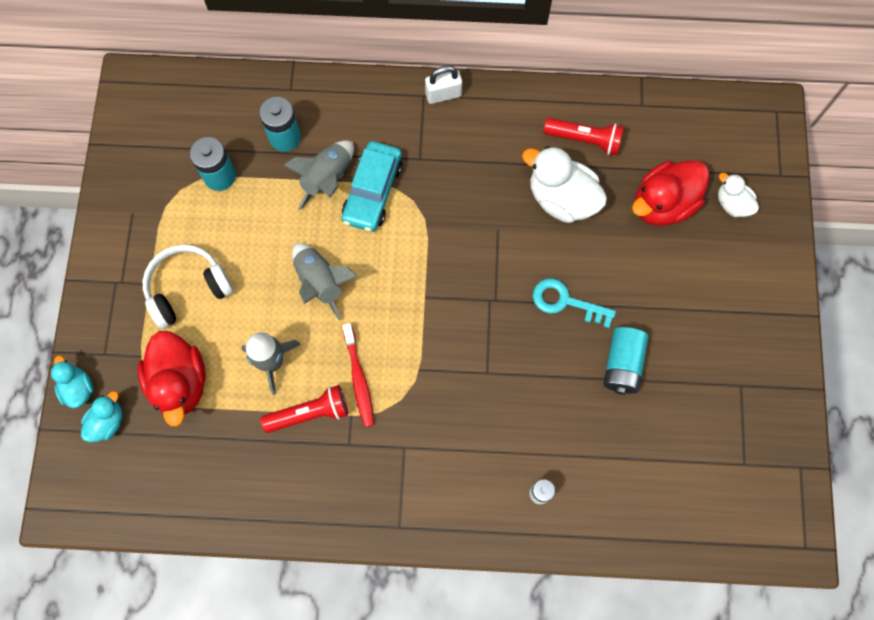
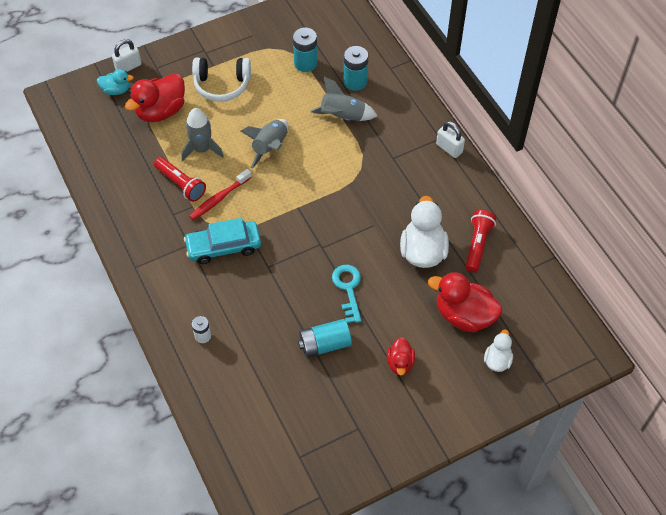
camera: 60 degrees right, 15 degrees down
turquoise duck [51,355,93,408] -> white padlock [112,39,142,72]
white headphones [143,244,233,329] -> white headphones turned 150 degrees clockwise [192,58,251,102]
turquoise car [342,141,402,232] -> turquoise car moved to [184,218,261,264]
red flashlight [543,118,624,155] -> red flashlight turned 150 degrees counterclockwise [465,210,496,272]
none -> red duck [387,337,415,375]

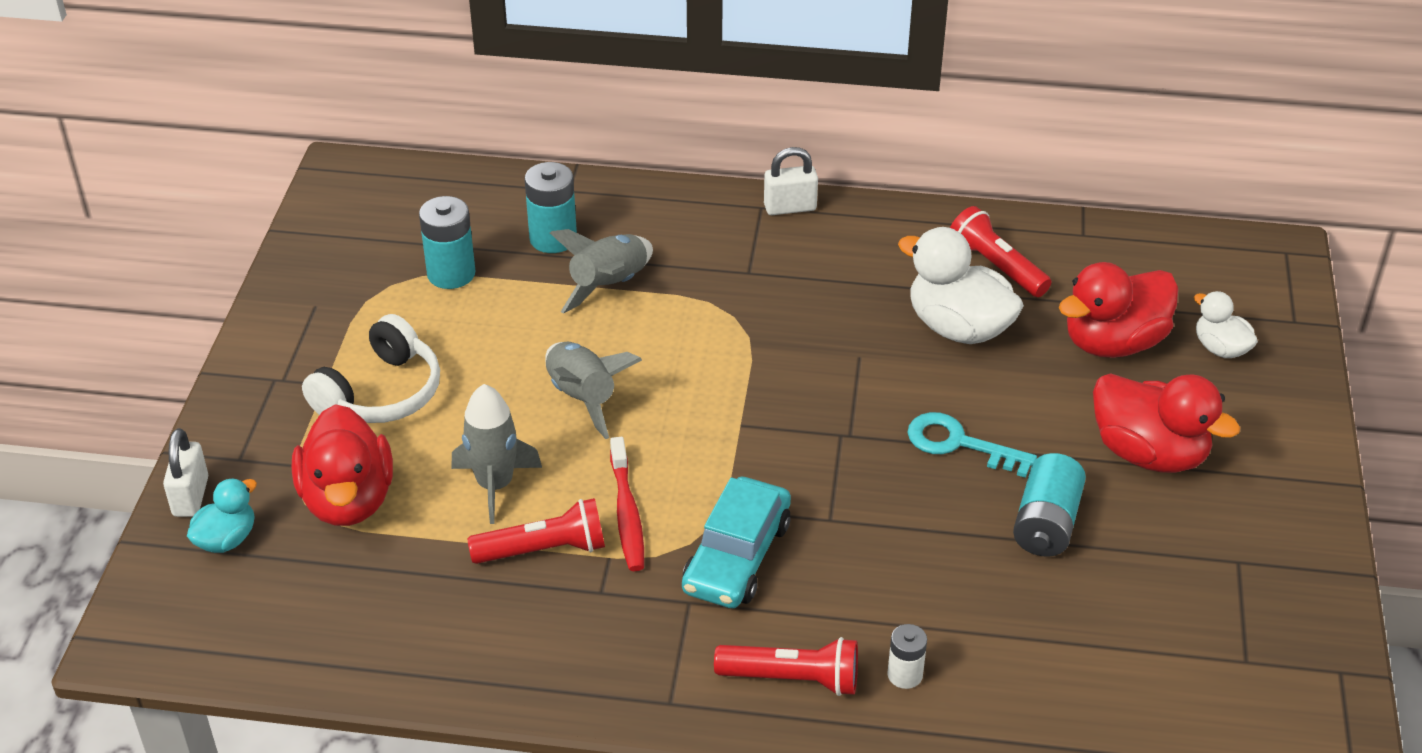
camera: 55 degrees left, 15 degrees down
red duck [387,337,415,375] -> red duck [1093,373,1240,473], size x1.81
none -> red flashlight [714,637,858,696]

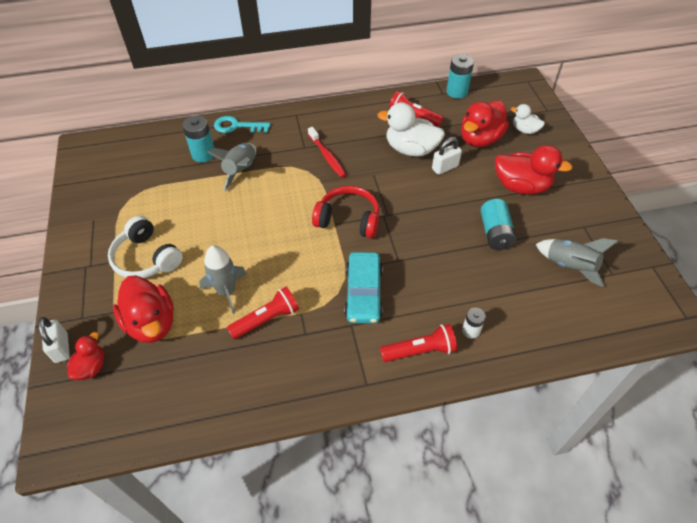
camera: 20 degrees left, 10 degrees up
turquoise duck [187,478,257,553] -> red duck [67,332,104,380]
white headphones [302,314,440,423] -> white headphones turned 120 degrees clockwise [108,216,183,278]
turquoise battery [419,196,475,289] -> turquoise battery moved to [446,54,474,99]
grey rocket [545,341,642,439] -> grey rocket moved to [536,238,618,287]
red toothbrush [610,437,644,571] -> red toothbrush moved to [308,127,346,178]
white padlock [764,147,818,215] -> white padlock moved to [432,137,462,175]
turquoise key [907,412,1037,478] -> turquoise key moved to [214,116,270,133]
none -> red headphones [312,186,379,238]

